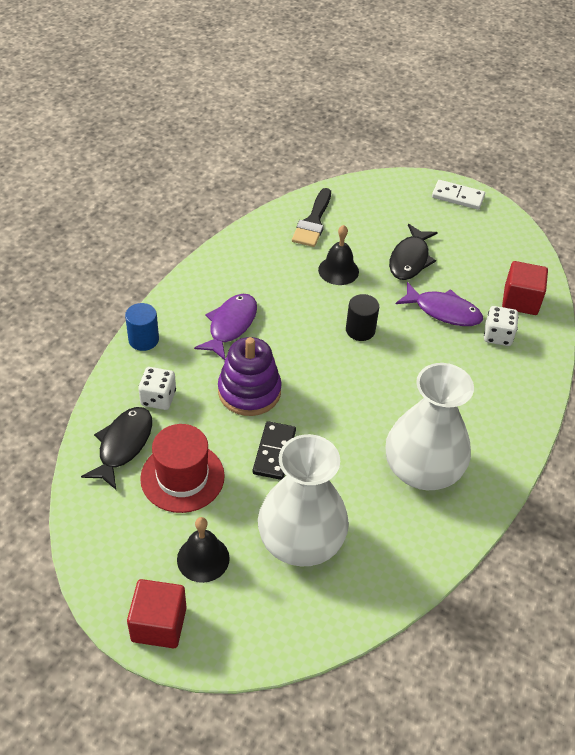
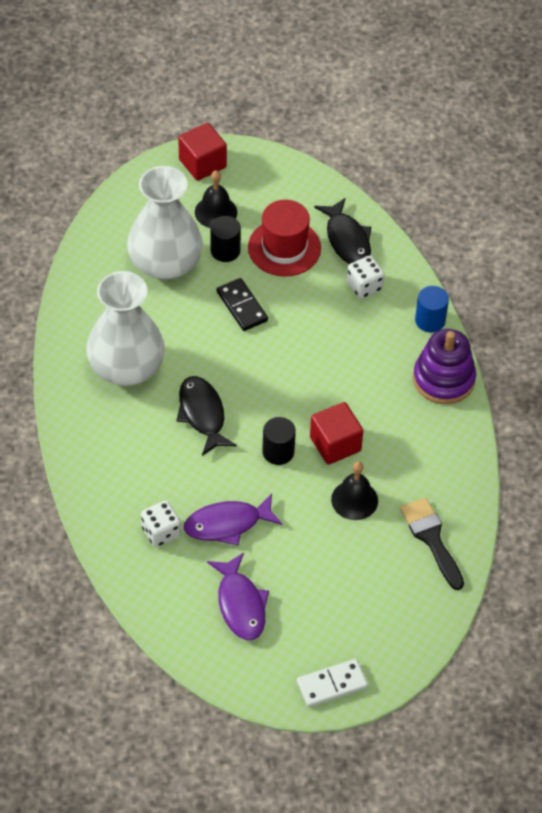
camera: 140 degrees right, 5 degrees up
purple fish [194,294,257,360] -> purple fish moved to [207,553,269,640]
purple stacking toy [218,337,282,416] -> purple stacking toy moved to [413,329,476,404]
black fish [389,224,438,280] -> black fish moved to [176,376,237,456]
red cube [502,261,548,315] -> red cube moved to [310,402,363,465]
none -> black cylinder [210,216,241,262]

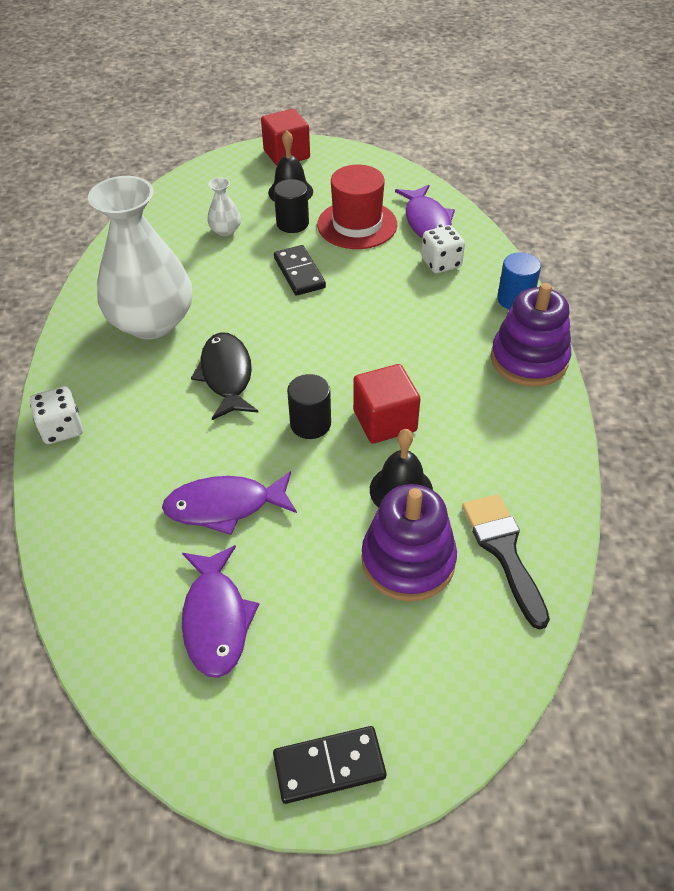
camera: 10 degrees right, 5 degrees down
white vase [127,166,203,280] -> white vase [207,178,241,236], size x0.41
white dice [141,500,181,547] -> white dice moved to [30,386,83,444]
white domino [297,659,368,707] -> black domino [273,726,386,804]
black fish [314,198,371,264] -> purple fish [395,185,455,238]
none -> purple stacking toy [362,484,457,601]

